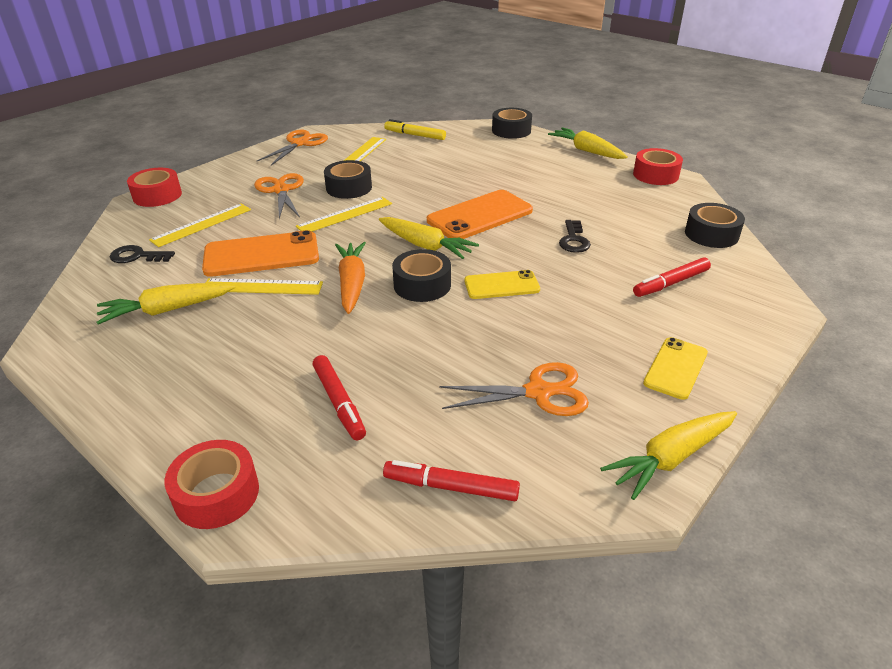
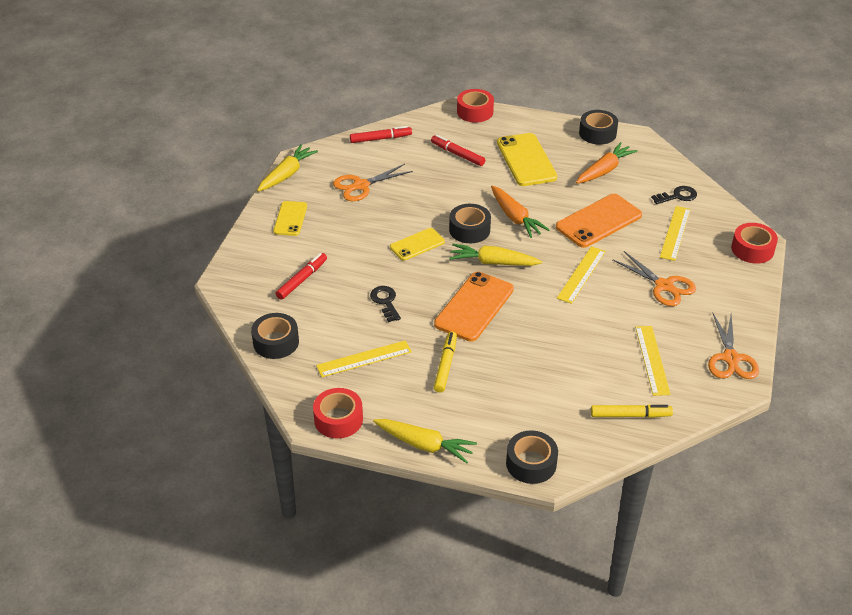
camera: 155 degrees right, 5 degrees up
yellow carrot [97,283,235,324] -> orange carrot [576,142,637,184]
yellow ruler [206,278,323,295] -> yellow ruler moved to [316,340,412,377]
black tape [324,160,372,199] -> black tape moved to [579,110,618,145]
none -> yellow marker [434,331,457,393]
none -> yellow phone [497,133,557,186]

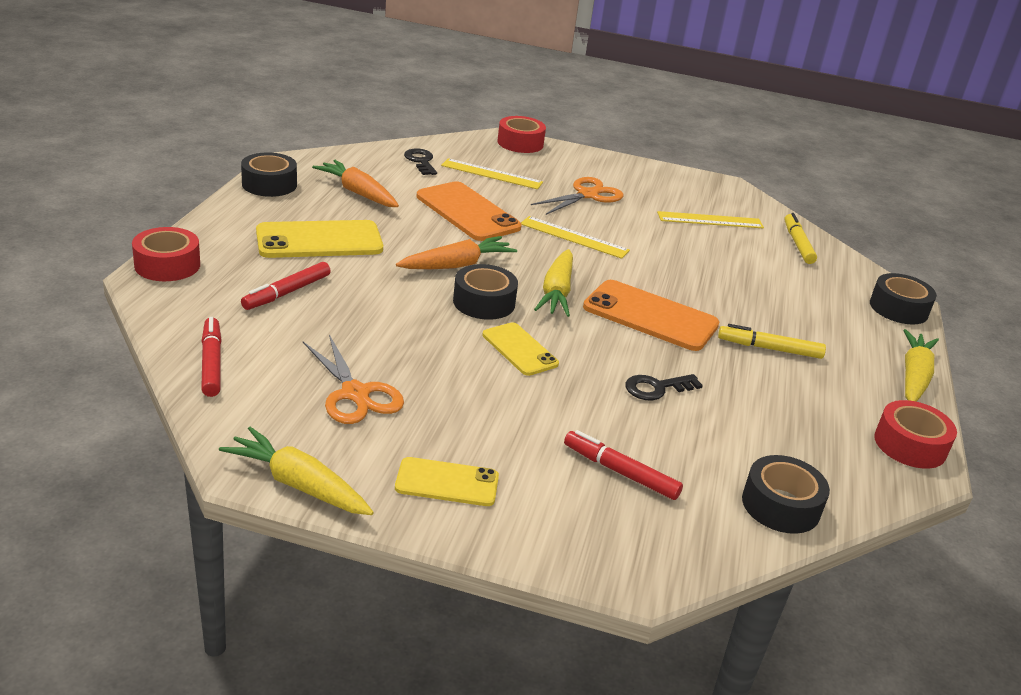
camera: 95 degrees left, 10 degrees down
yellow ruler [316,340,412,377] -> none
orange scissors [708,313,759,379] -> none

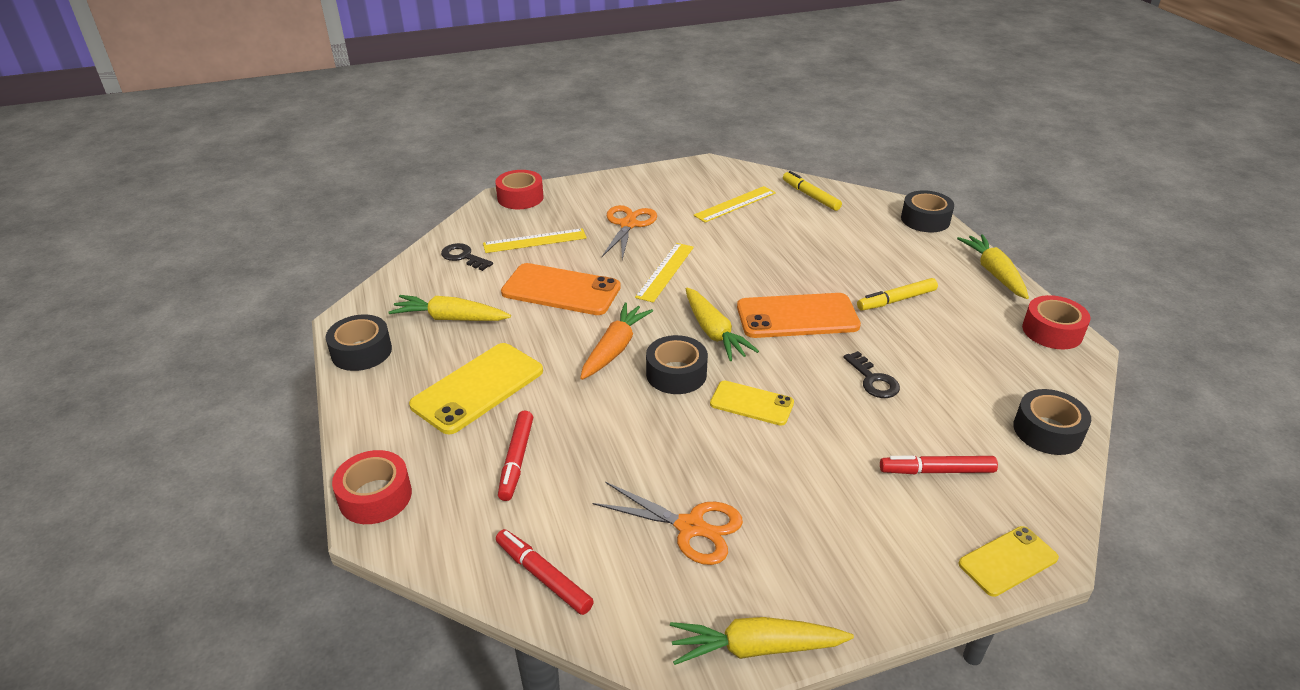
camera: 30 degrees left, 5 degrees up
orange carrot [312,160,399,207] -> yellow carrot [388,295,511,321]
yellow phone [395,457,499,506] -> yellow phone moved to [958,526,1059,597]
yellow ruler [521,216,630,259] -> yellow ruler turned 60 degrees counterclockwise [635,243,694,302]
black key [625,374,703,400] -> black key turned 60 degrees counterclockwise [843,351,900,398]

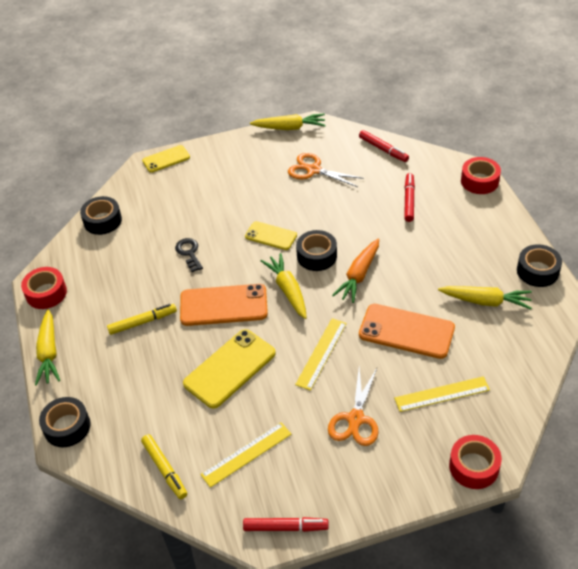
camera: 175 degrees left, 10 degrees up
yellow phone [409,343,543,434] -> yellow phone moved to [183,329,276,409]
black key [441,243,493,271] -> none
red marker [880,455,998,474] -> red marker moved to [243,517,328,532]

